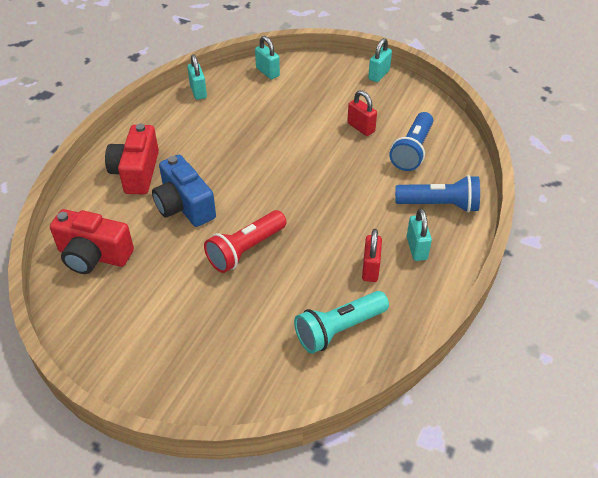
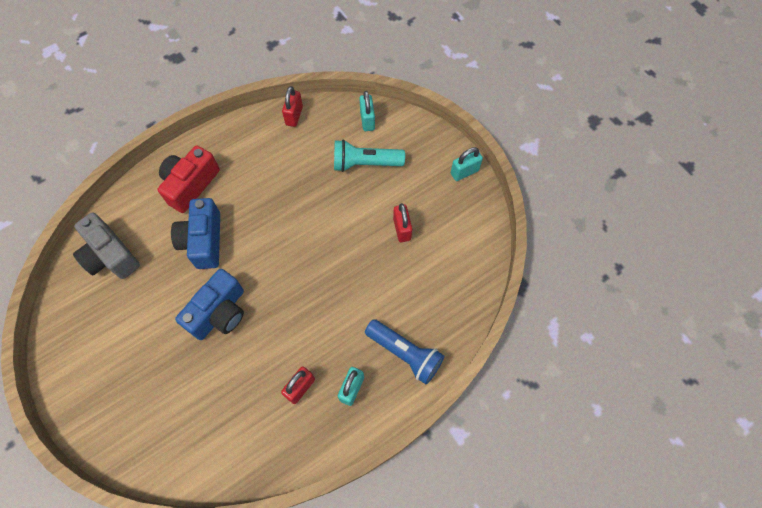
camera: 30 degrees right, 20 degrees up
red camera [50,209,134,274] -> grey camera [73,212,140,279]
turquoise padlock [187,54,207,100] -> red padlock [282,86,303,127]
red flashlight [204,210,287,273] -> blue camera [175,269,244,340]
turquoise flashlight [294,291,389,354] -> turquoise flashlight moved to [334,139,405,172]
blue flashlight [389,112,433,171] -> none

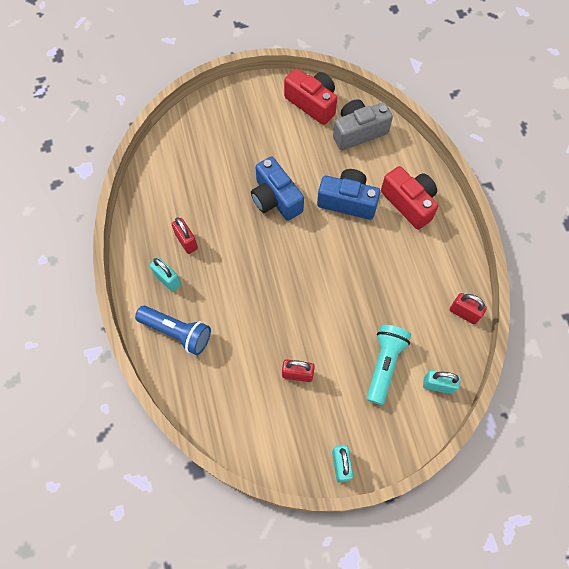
camera: 110 degrees right, 0 degrees up
blue flashlight [365,319,444,384] -> blue flashlight turned 120 degrees counterclockwise [135,306,211,355]
none -> red camera [284,68,337,125]

